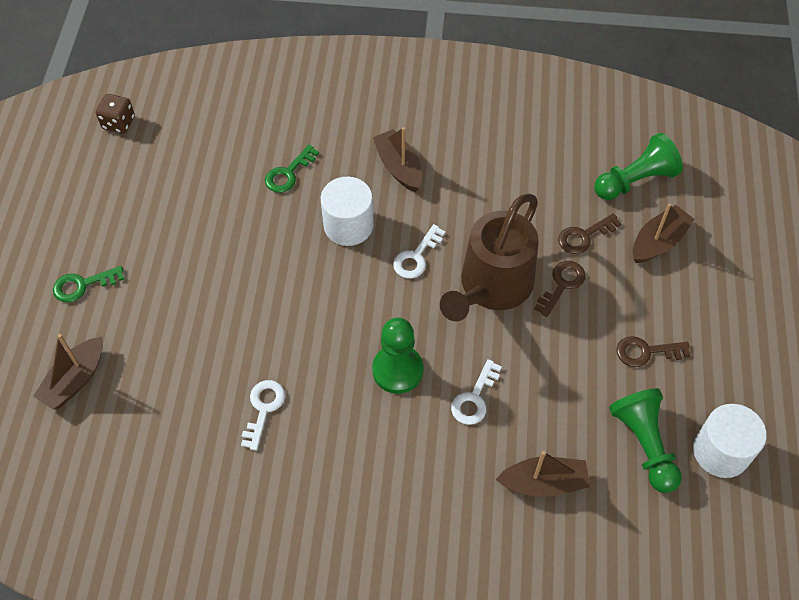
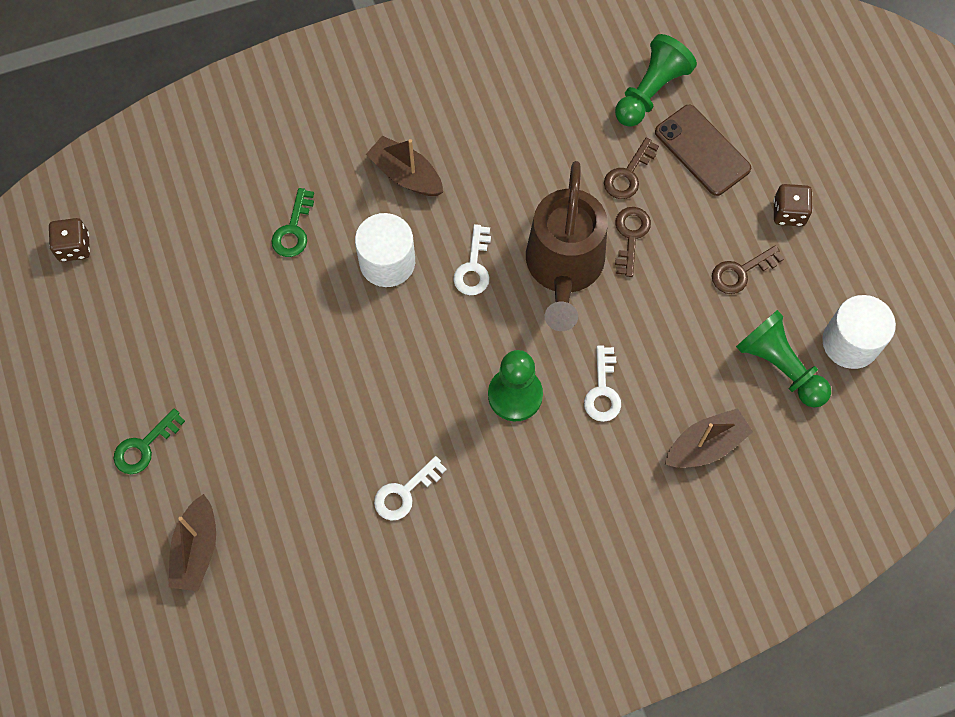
camera: 25 degrees left, 10 degrees up
white key [241,380,285,451] -> white key turned 120 degrees counterclockwise [374,456,447,521]
brown boat [633,203,695,263] -> brown phone [655,105,751,196]
none -> brown dice [773,184,813,226]

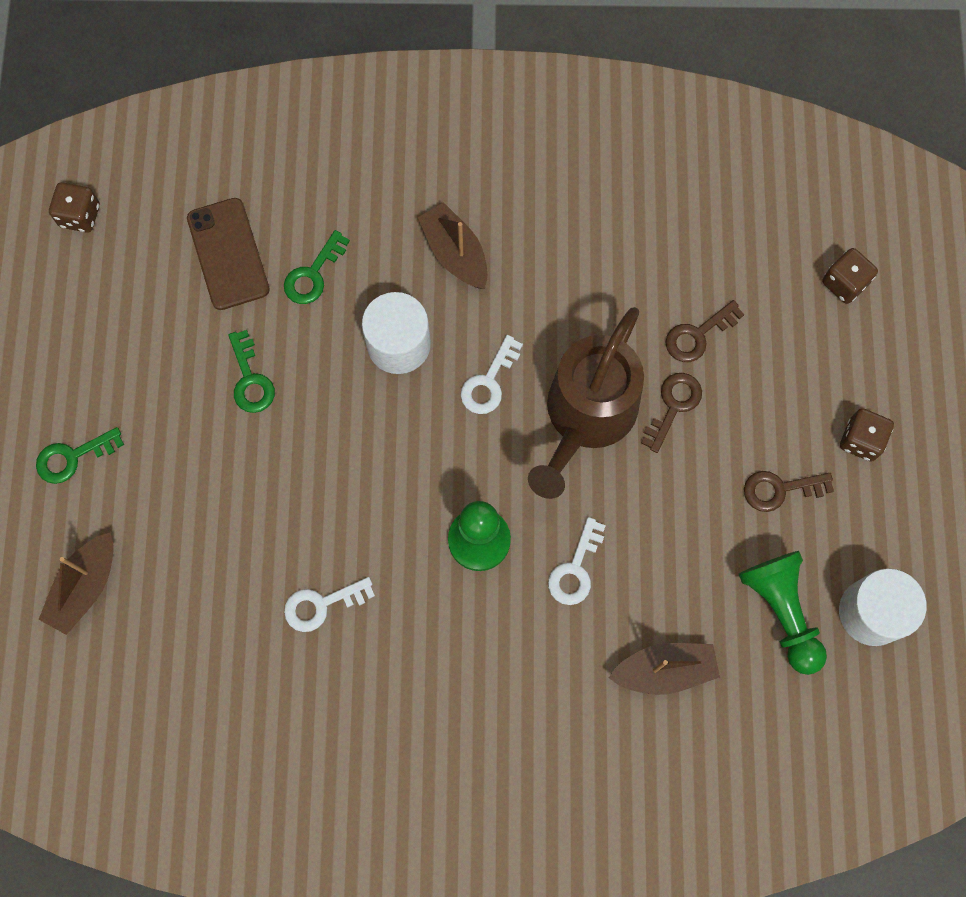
camera: 20 degrees right, 5 degrees up
green pawn [615,34,697,127] -> none
brown phone [655,105,751,196] -> brown phone moved to [187,198,270,310]
none -> green key [228,330,275,413]
none -> brown dice [822,248,878,304]

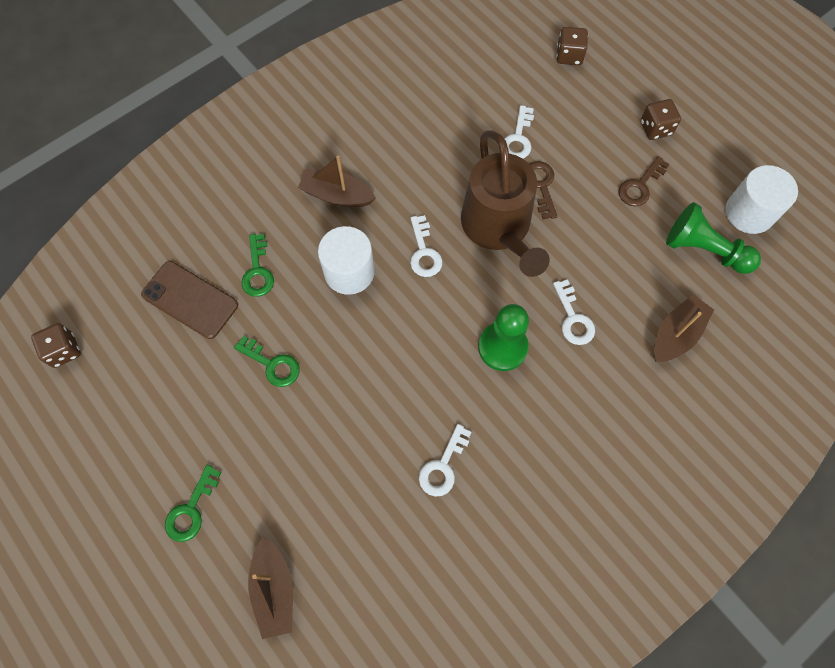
camera: 40 degrees left, 5 degrees down
brown key [666,300,745,362] -> white key [504,105,534,159]

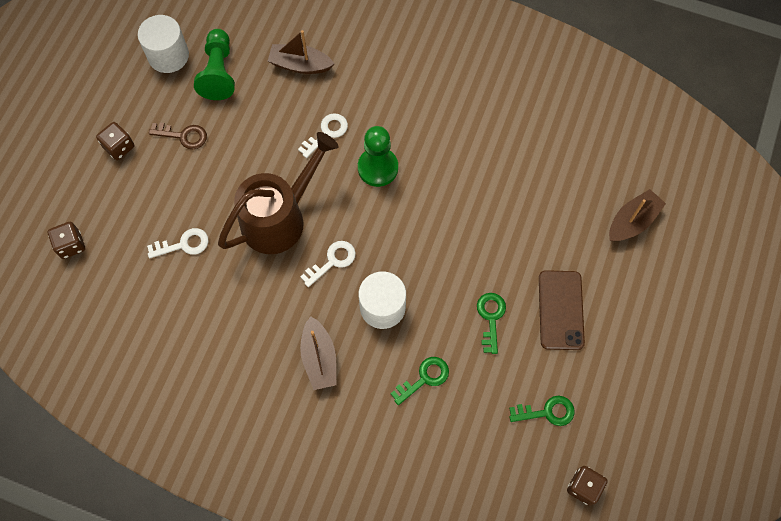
camera: 120 degrees left, 0 degrees up
brown phone [141,261,238,339] -> brown phone moved to [539,270,585,350]
green key [165,465,221,542] -> green key moved to [509,396,575,426]
white key [419,424,472,497] -> none
brown key [530,161,558,219] -> none

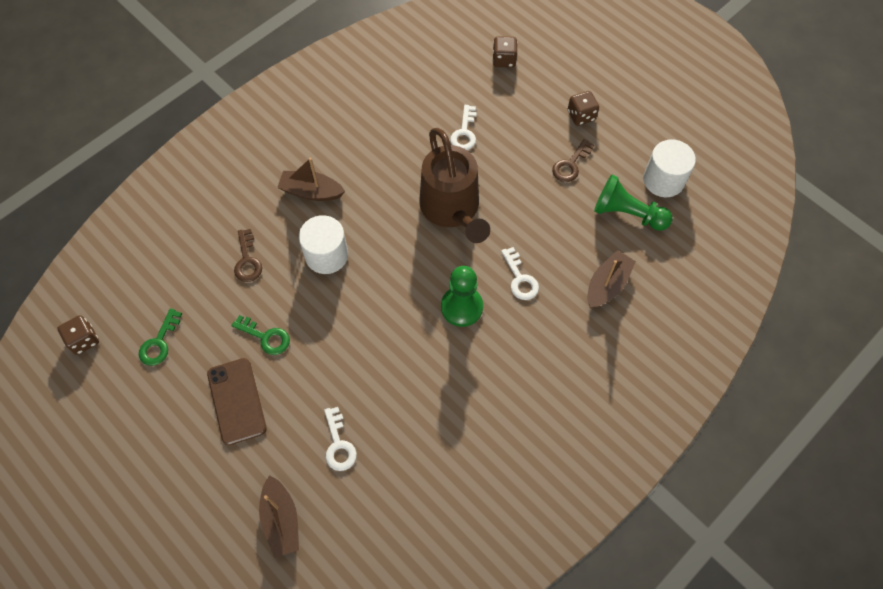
camera: 115 degrees right, 5 degrees down
white key [301,241,356,287] -> white key moved to [324,407,357,471]
green key [390,357,449,405] -> brown key [234,229,262,282]
brown phone [539,270,585,350] -> brown phone turned 45 degrees clockwise [207,358,267,445]

